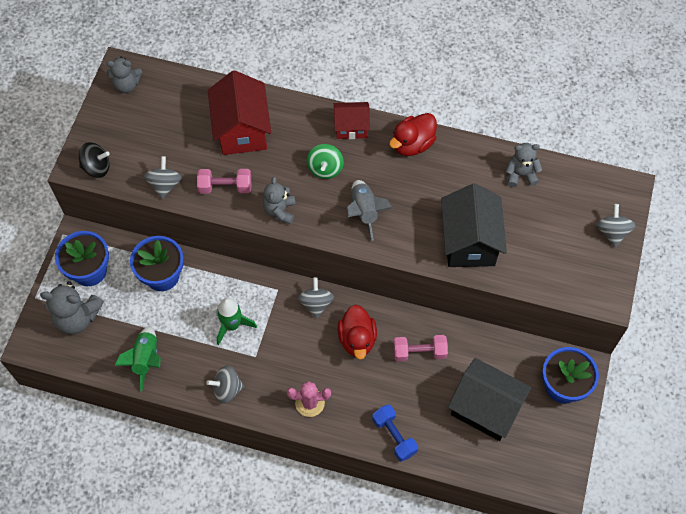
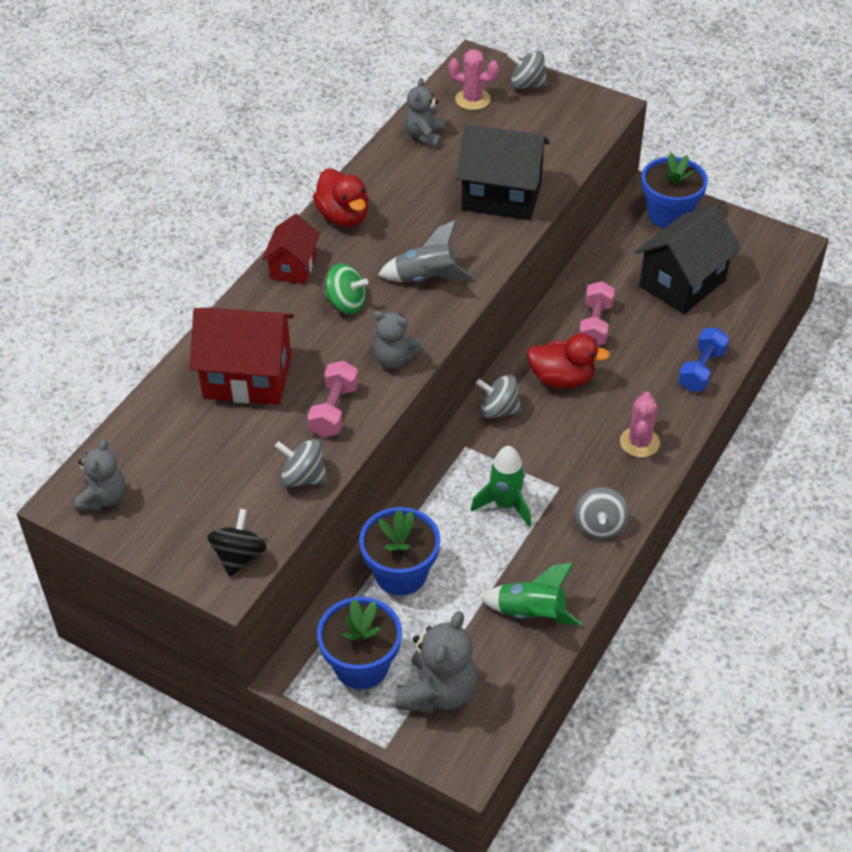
camera: 75 degrees left, 15 degrees down
blue dumbbell [372,404,418,462] -> blue dumbbell turned 45 degrees counterclockwise [678,328,729,391]
none -> pink cactus [449,49,499,110]

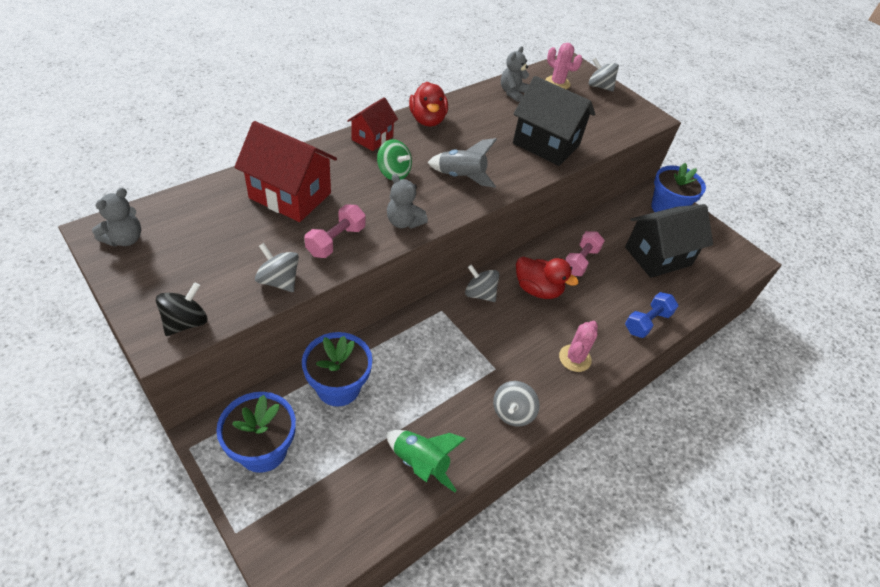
camera: 15 degrees right, 0 degrees up
grey teddy bear [396,611,477,714] -> none
green rocket [470,446,531,527] -> none

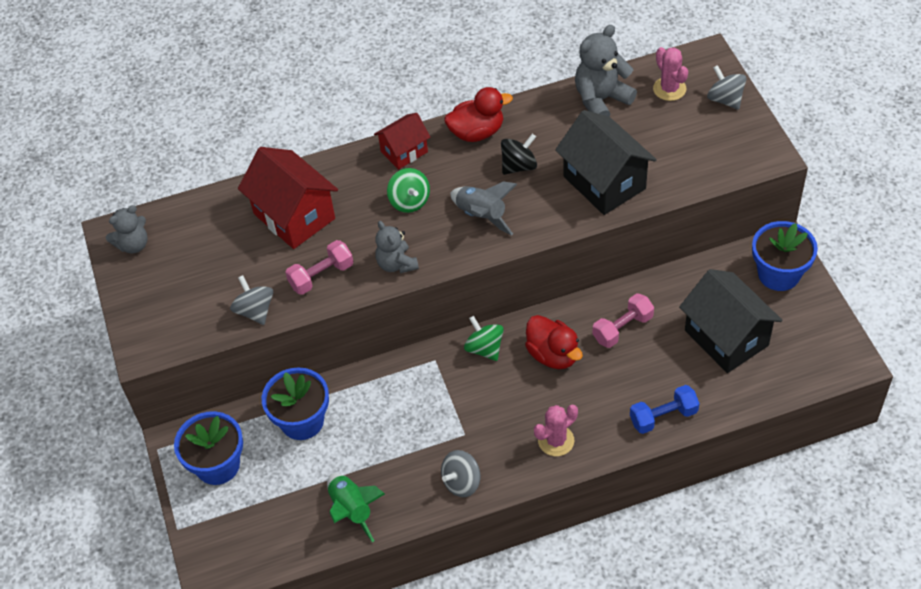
camera: 30 degrees right, 5 degrees up
black spinning top [156,282,207,336] -> black spinning top moved to [501,134,537,175]
red duck [409,82,448,127] -> red duck turned 120 degrees counterclockwise [444,87,513,142]
grey spinning top [465,264,499,302] -> green spinning top [464,316,504,361]
grey teddy bear [501,46,529,102] -> grey teddy bear [575,25,637,117], size x1.54
black house [625,204,713,278] -> black house turned 60 degrees clockwise [679,269,783,373]

